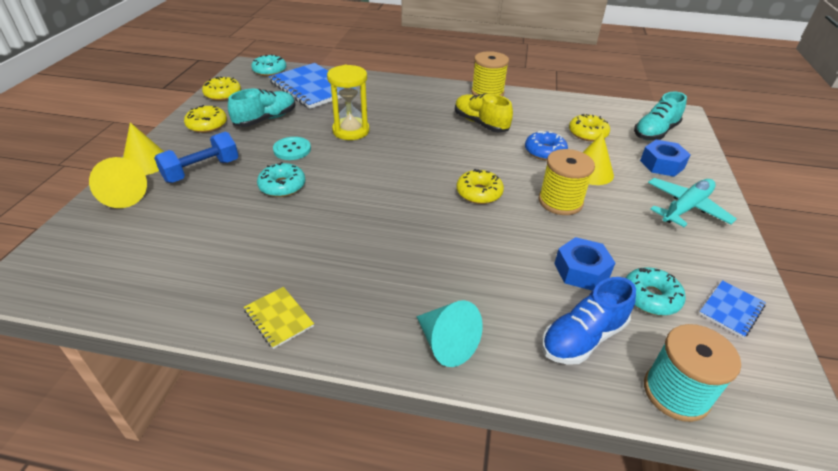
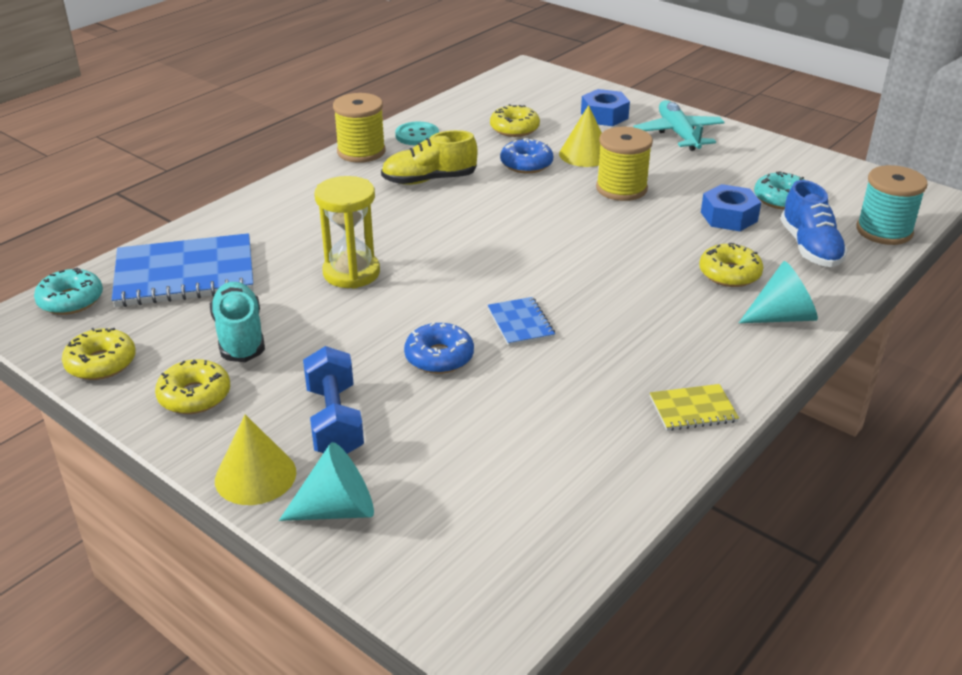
camera: 60 degrees left, 5 degrees down
yellow cone [89,157,147,208] -> turquoise cone [279,442,374,521]
turquoise donut [257,162,305,197] -> blue donut [404,322,474,374]
turquoise button [273,137,311,160] -> turquoise button moved to [395,122,439,146]
yellow donut [457,169,504,204] -> yellow donut moved to [699,243,764,287]
turquoise shoe [634,91,687,140] -> none
blue notebook [699,280,766,338] -> blue notebook moved to [487,297,555,346]

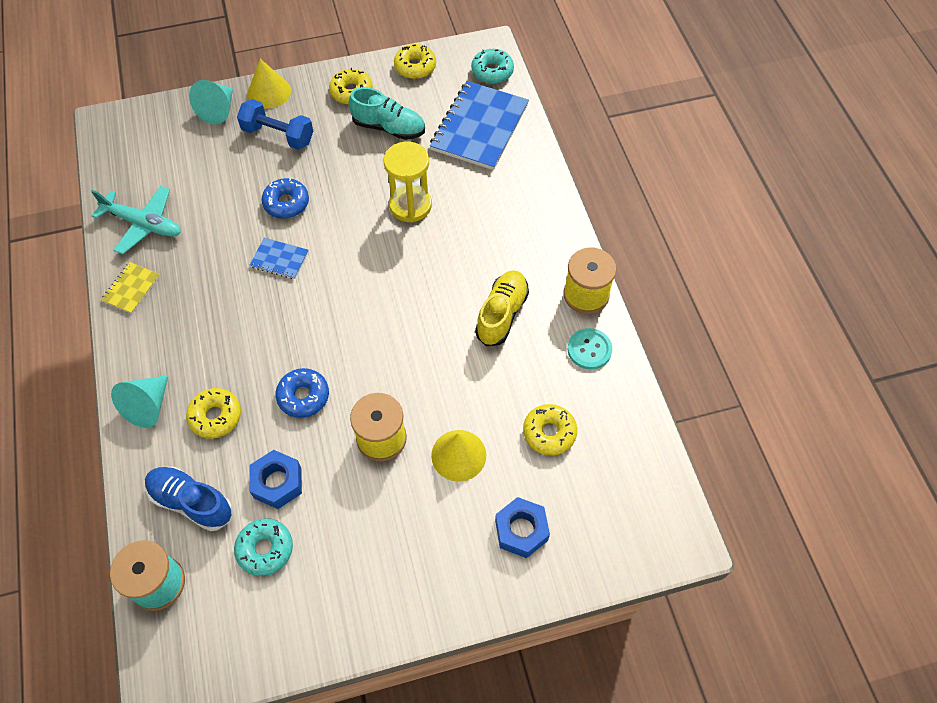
camera: 125 degrees right, 25 degrees up
blue donut [500,138,553,173] -> blue donut moved to [276,368,329,418]
turquoise plane [634,100,725,151] -> turquoise plane moved to [91,186,181,254]

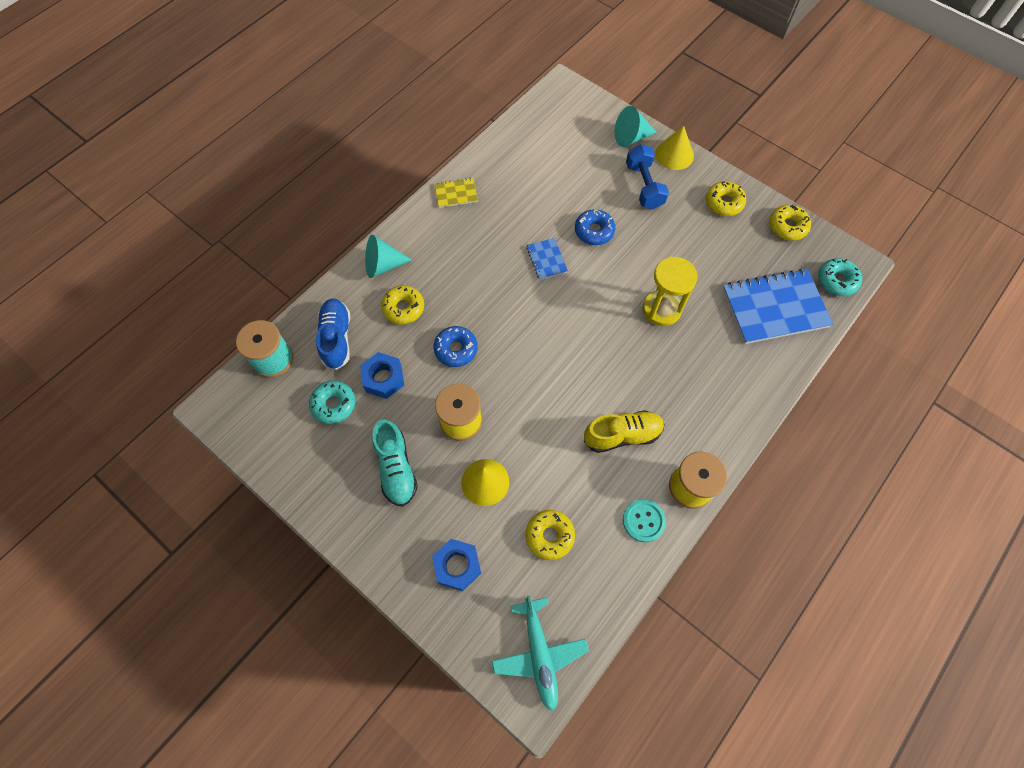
camera: 55 degrees right, 5 degrees up
turquoise plane [91,186,181,254] -> turquoise plane moved to [492,596,589,711]
turquoise shoe [349,87,425,140] -> turquoise shoe moved to [372,420,418,507]

